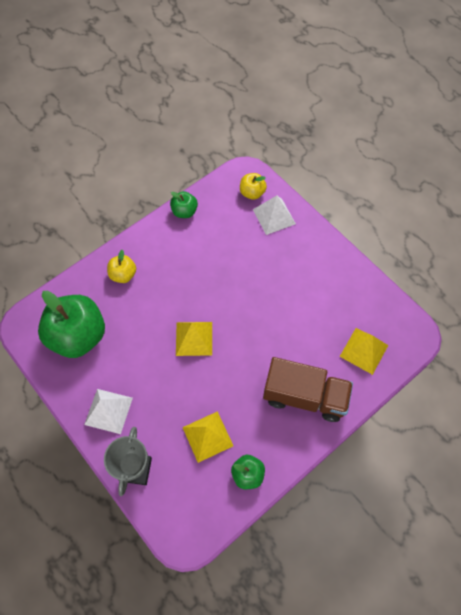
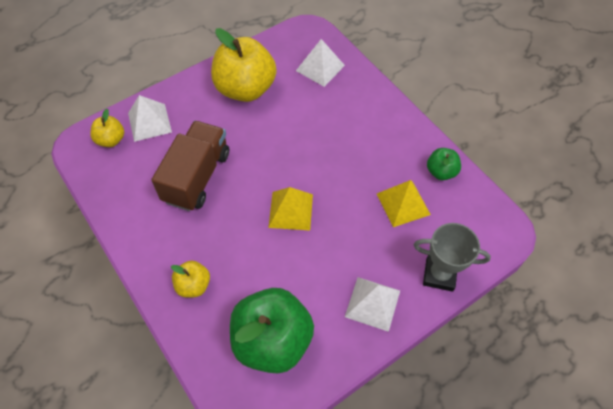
camera: 85 degrees left, 5 degrees down
green apple [170,191,198,218] -> none
brown truck [263,357,353,422] -> brown truck moved to [151,121,229,211]
yellow pyramid [340,328,388,375] -> white pyramid [296,39,345,87]
none -> yellow apple [211,28,277,102]

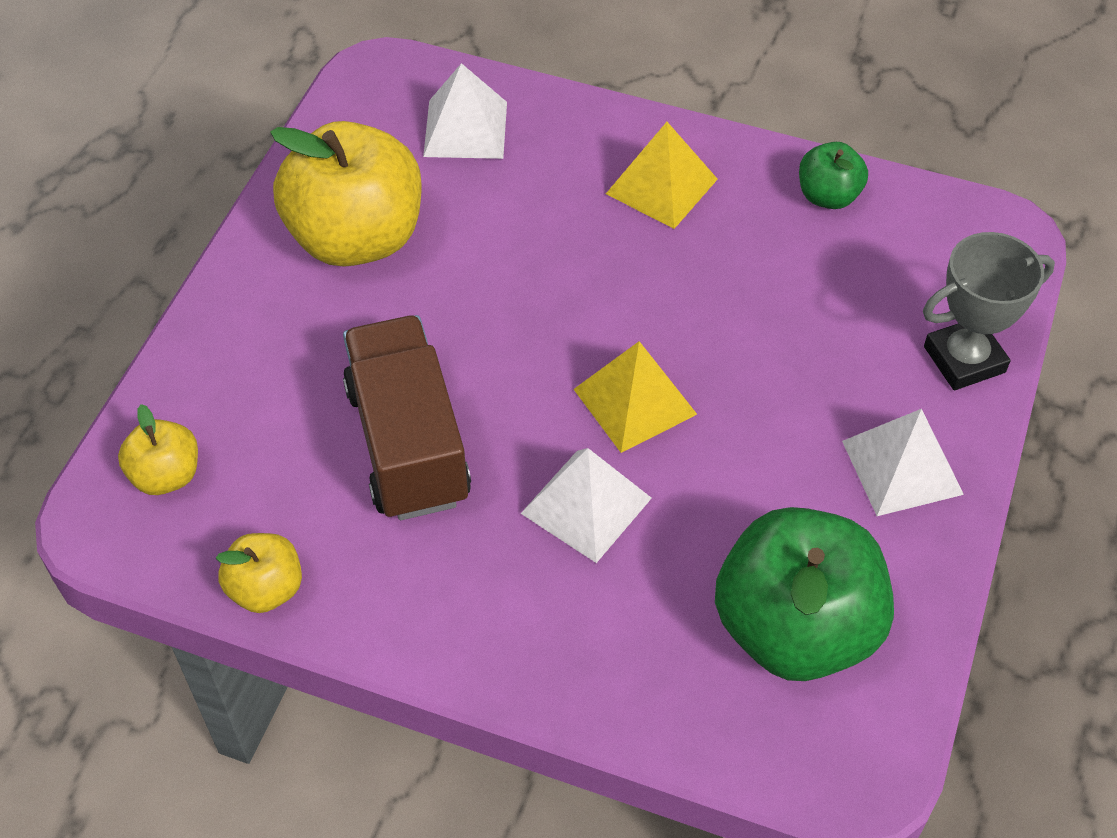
camera: 35 degrees left, 5 degrees down
white pyramid [128,95,172,142] -> white pyramid moved to [520,448,652,563]
yellow apple [171,260,210,298] -> yellow apple moved to [216,533,302,613]
yellow pyramid [377,180,431,227] -> yellow pyramid moved to [606,122,718,229]

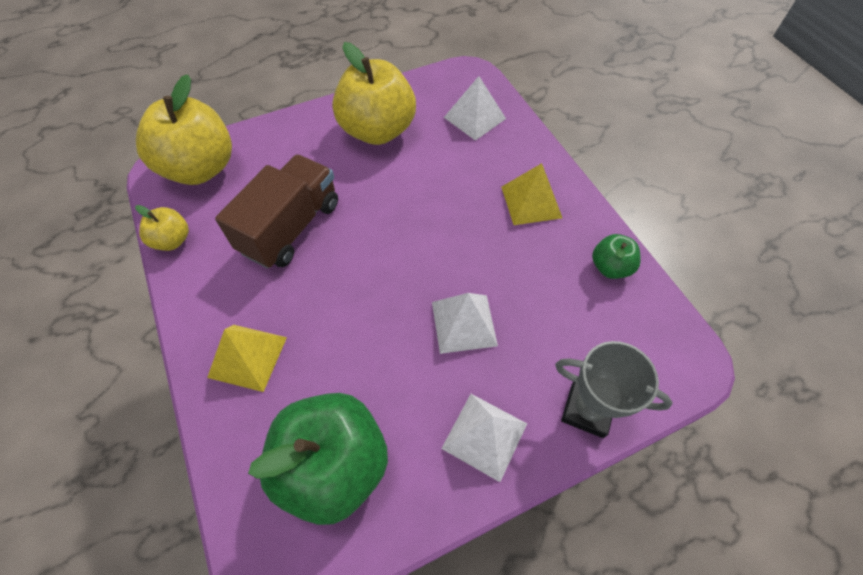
camera: 45 degrees right, 5 degrees up
yellow apple [118,404,198,495] -> yellow apple [136,74,232,185], size x2.07
white pyramid [520,448,652,563] -> white pyramid moved to [432,293,498,354]
yellow pyramid [574,341,697,453] -> yellow pyramid moved to [207,325,287,392]

